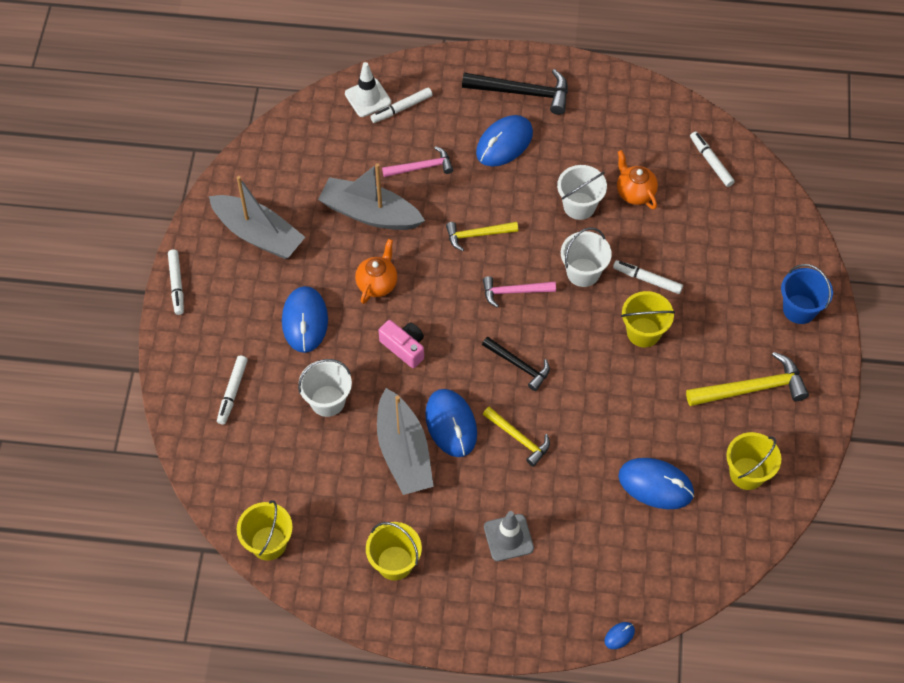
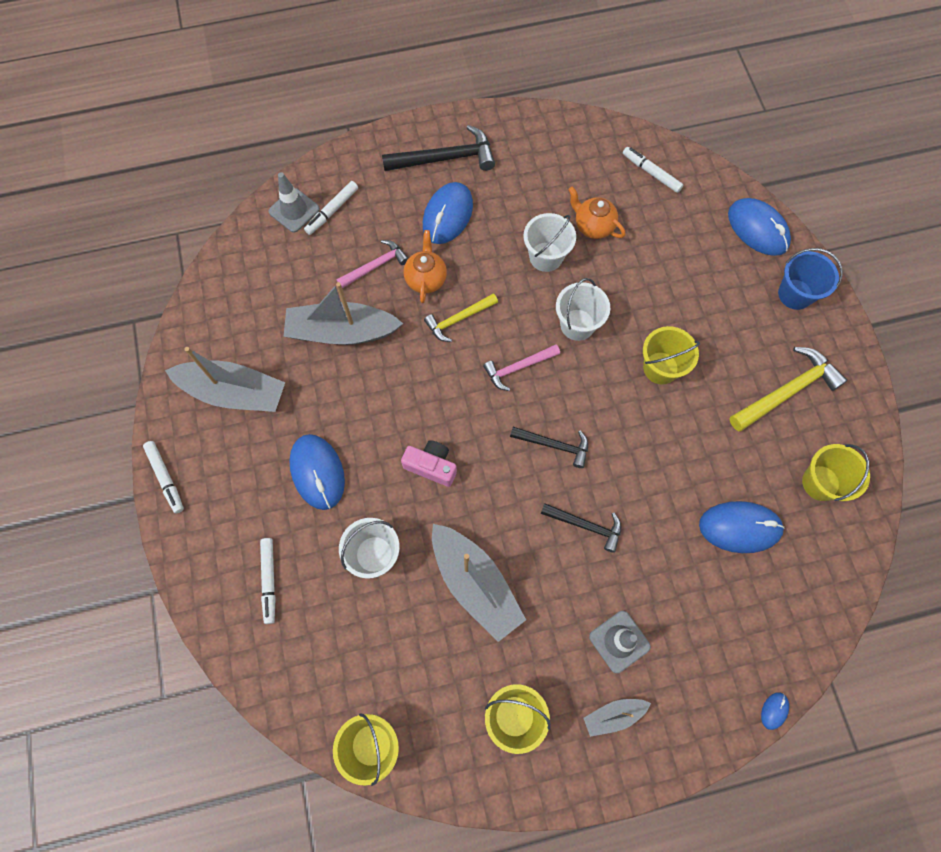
camera: 20 degrees left, 10 degrees up
white traffic cone [345,62,391,117] -> grey traffic cone [268,172,320,233]
orange teapot [355,239,398,304] -> orange teapot moved to [404,230,447,303]
blue mouse [425,389,477,457] -> blue mouse moved to [728,198,791,256]
yellow hammer [483,407,550,467] -> black hammer [541,503,621,553]
white marker [613,260,683,294] -> none
none -> grey boat [583,699,651,737]

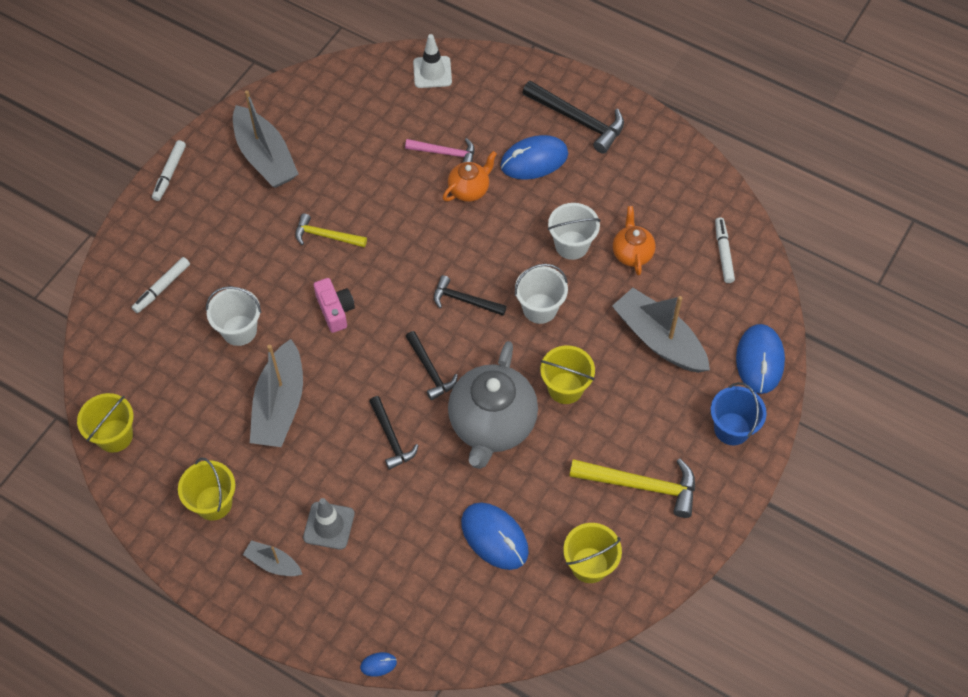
camera: 45 degrees right, 10 degrees down
grey traffic cone [268,172,320,233] -> white traffic cone [413,34,452,88]
grey boat [284,282,403,345] -> grey boat moved to [612,288,710,373]
blue mouse [289,434,345,510] -> none
white marker [304,181,358,235] -> none
yellow hammer [424,293,498,342] -> yellow hammer moved to [295,213,367,247]
pink hammer [483,344,560,391] -> black hammer [434,275,507,316]
none -> grey teapot [448,341,538,469]

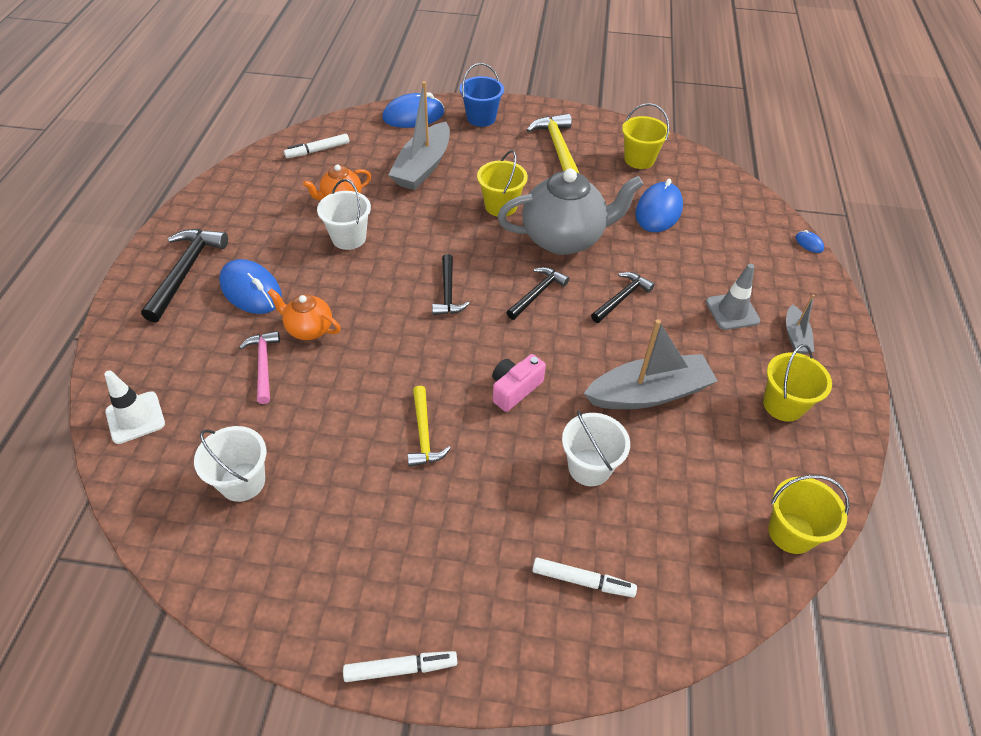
camera: 115 degrees left, 10 degrees down
grey boat [233,90,299,188] -> none
white bucket [515,264,568,324] -> white bucket moved to [194,426,266,502]

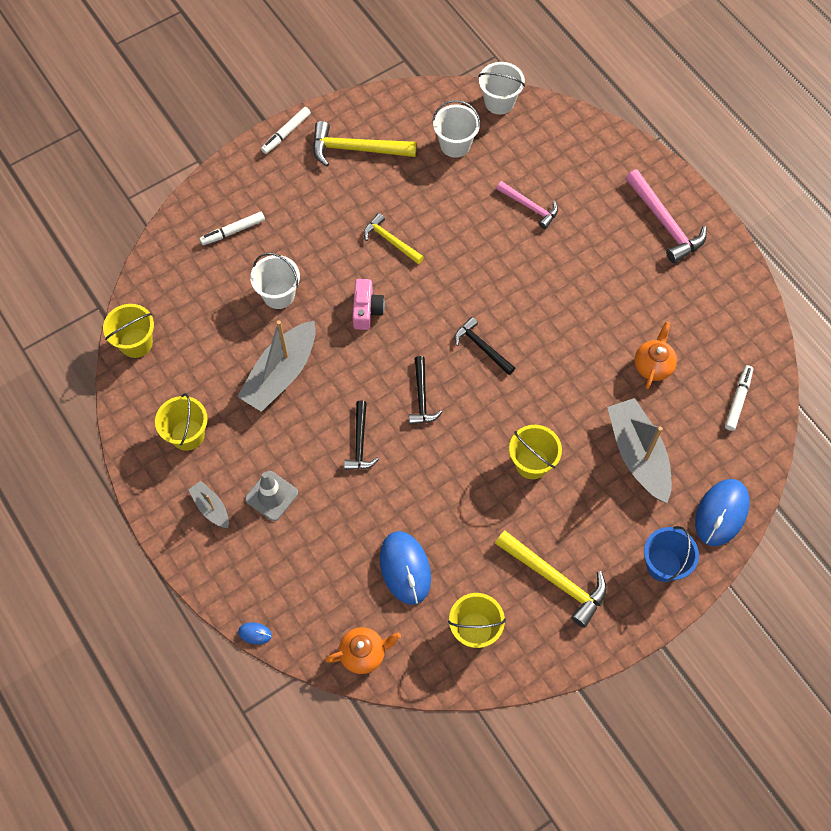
camera: 140 degrees right, 15 degrees up
white traffic cone [104,370,165,444] -> none
black hammer [141,229,228,322] -> pink hammer [626,169,707,263]
blue mouse [219,259,282,314] -> none
orange teapot [267,288,341,340] -> orange teapot moved to [326,627,401,674]
white bucket [317,179,371,250] -> white bucket moved to [478,62,525,115]
grey teapot [497,168,644,255] -> none
none -> yellow hammer [313,121,417,167]

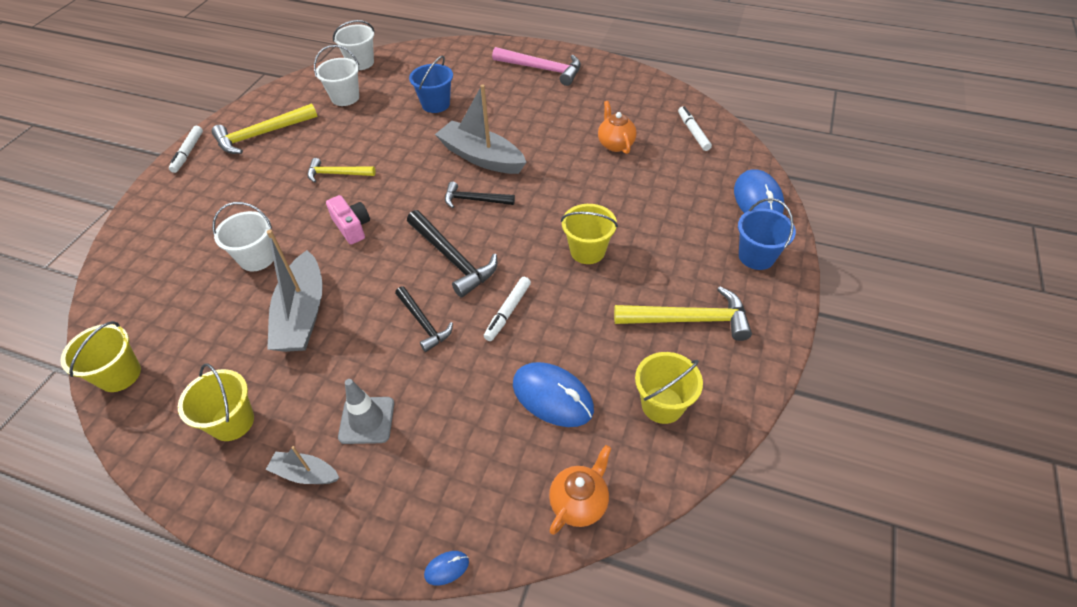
camera: 35 degrees left, 15 degrees down
white marker [200,212,265,245] -> white marker moved to [484,277,531,341]
black hammer [409,356,443,424] -> black hammer [407,210,497,298], size x1.58
pink hammer [496,181,558,229] -> blue bucket [409,56,453,113]
grey boat [607,398,672,503] -> grey boat moved to [435,84,527,174]

